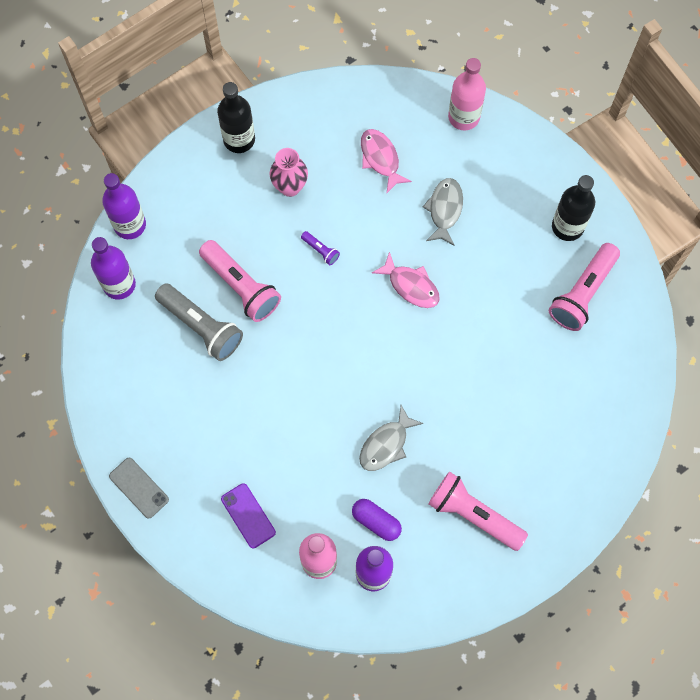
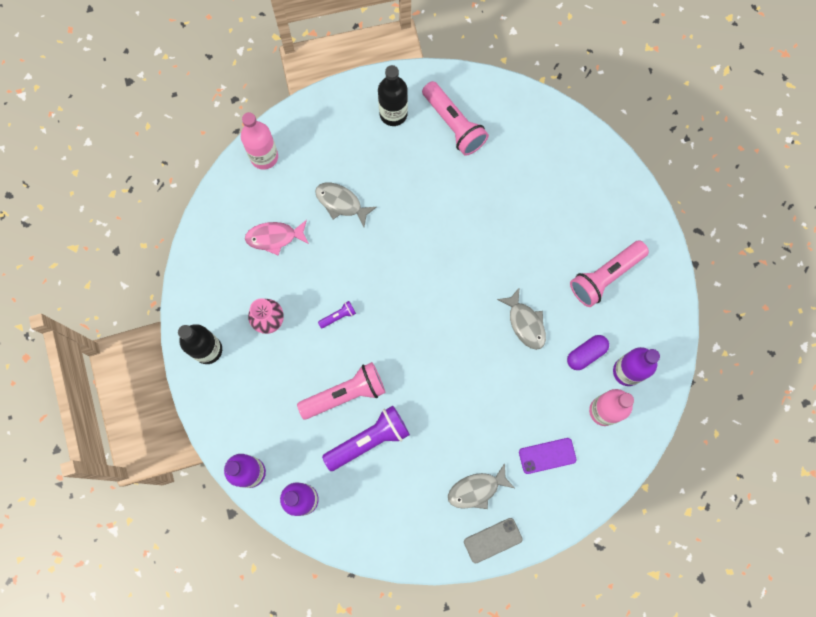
camera: 70 degrees left, 5 degrees up
grey flashlight [155,283,243,361] -> purple flashlight [322,406,410,471]
pink fish [372,252,440,308] -> none
none -> grey fish [448,463,514,509]

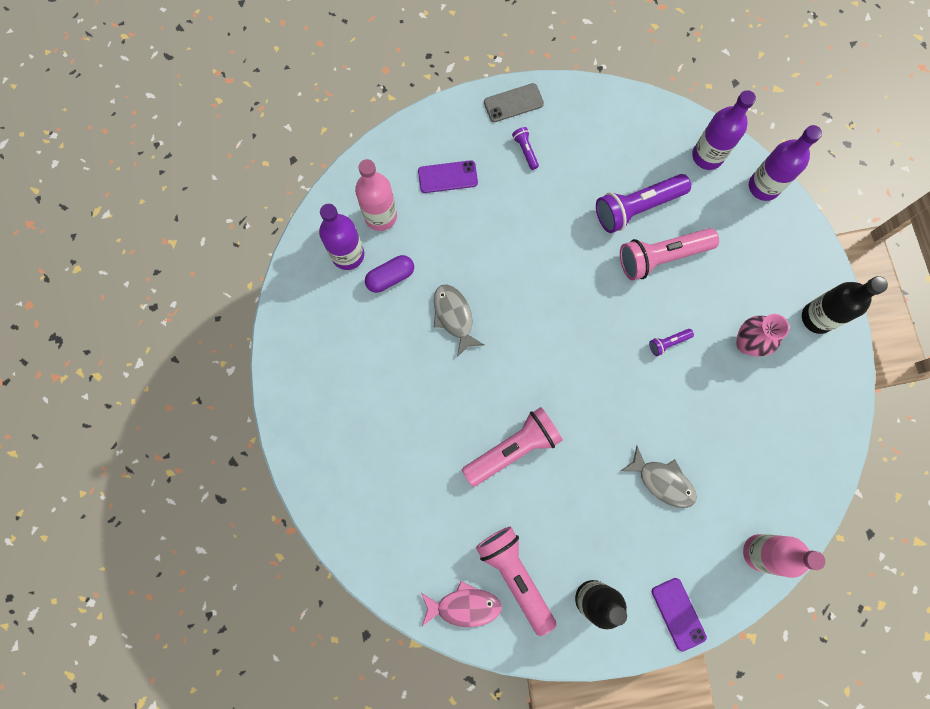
camera: 175 degrees left, 0 degrees up
pink fish [245,220,309,255] -> pink fish moved to [421,581,502,627]
grey fish [448,463,514,509] -> purple flashlight [512,127,539,170]
pink flashlight [570,240,649,307] -> pink flashlight moved to [462,407,563,487]
none -> purple phone [652,578,707,652]

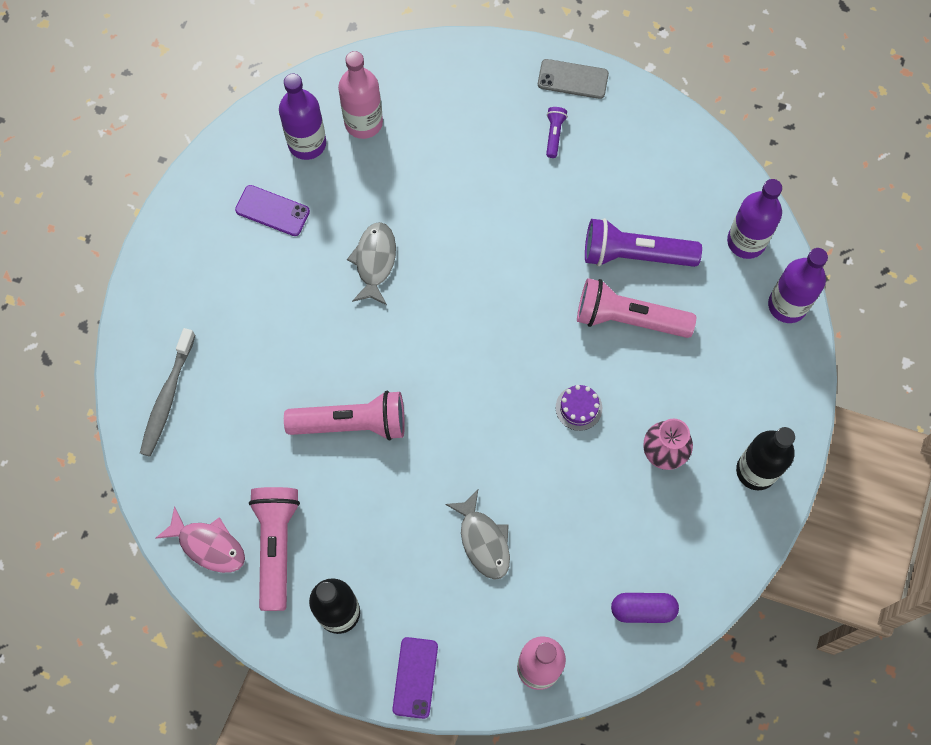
camera: 30 degrees right, 5 degrees down
purple capsule [365,255,414,293] -> purple capsule moved to [611,593,679,623]
purple phone [418,160,478,193] -> purple phone moved to [235,185,310,236]
purple flashlight [649,329,694,356] -> purple cake [556,385,602,431]
none -> grey toothbrush [140,328,195,457]

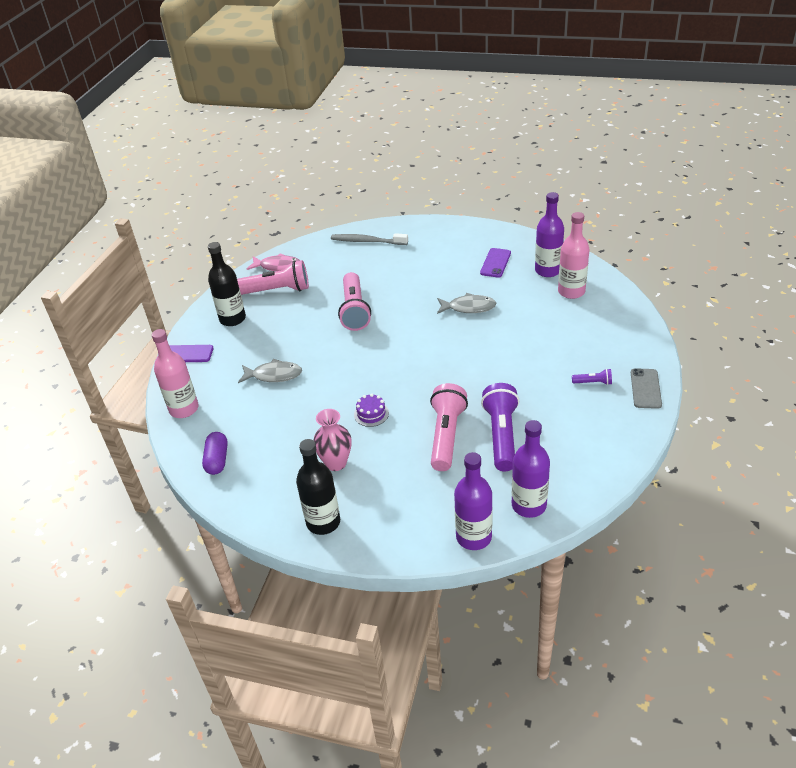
camera: 90 degrees right, 30 degrees down
pink fish [155,506,245,573] -> pink fish turned 105 degrees counterclockwise [247,253,300,271]
grey fish [445,490,510,580] -> grey fish turned 150 degrees counterclockwise [238,359,302,383]

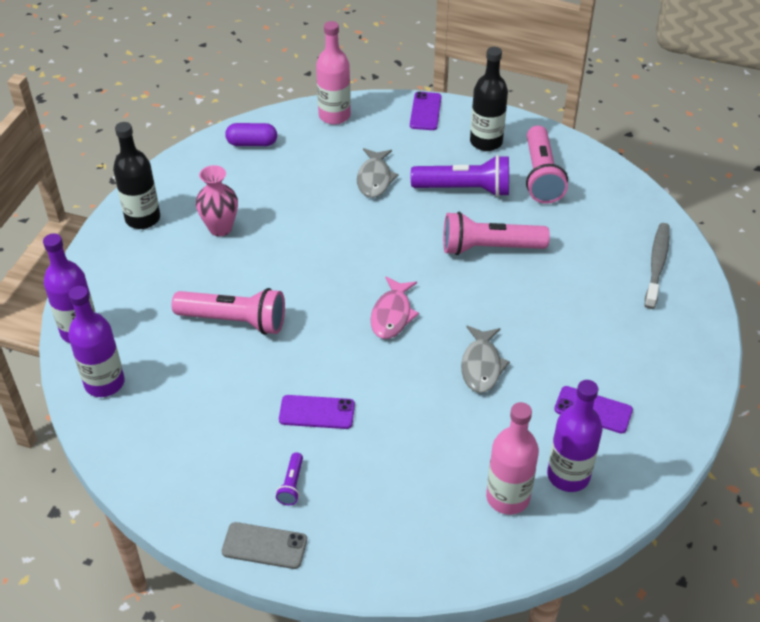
camera: 90 degrees right, 5 degrees up
pink fish [247,253,300,271] -> pink fish moved to [371,276,419,339]
purple cake [354,394,389,427] -> none
purple flashlight [481,383,519,471] -> purple flashlight moved to [411,155,509,197]
none -> purple phone [279,395,355,429]

